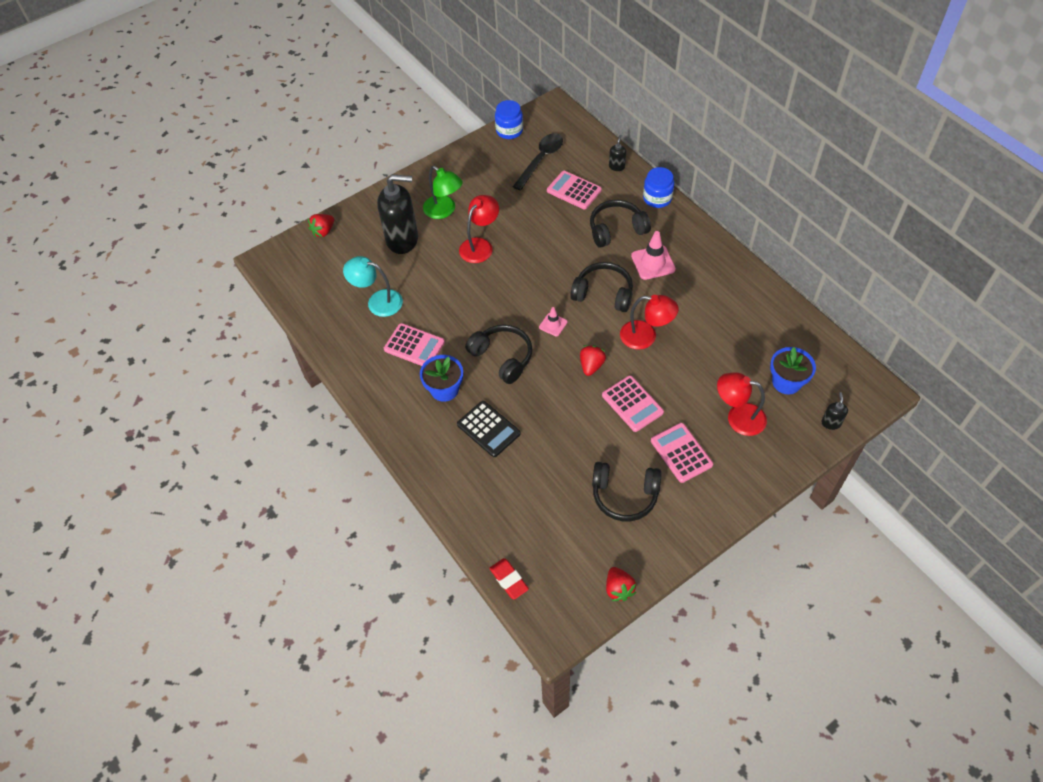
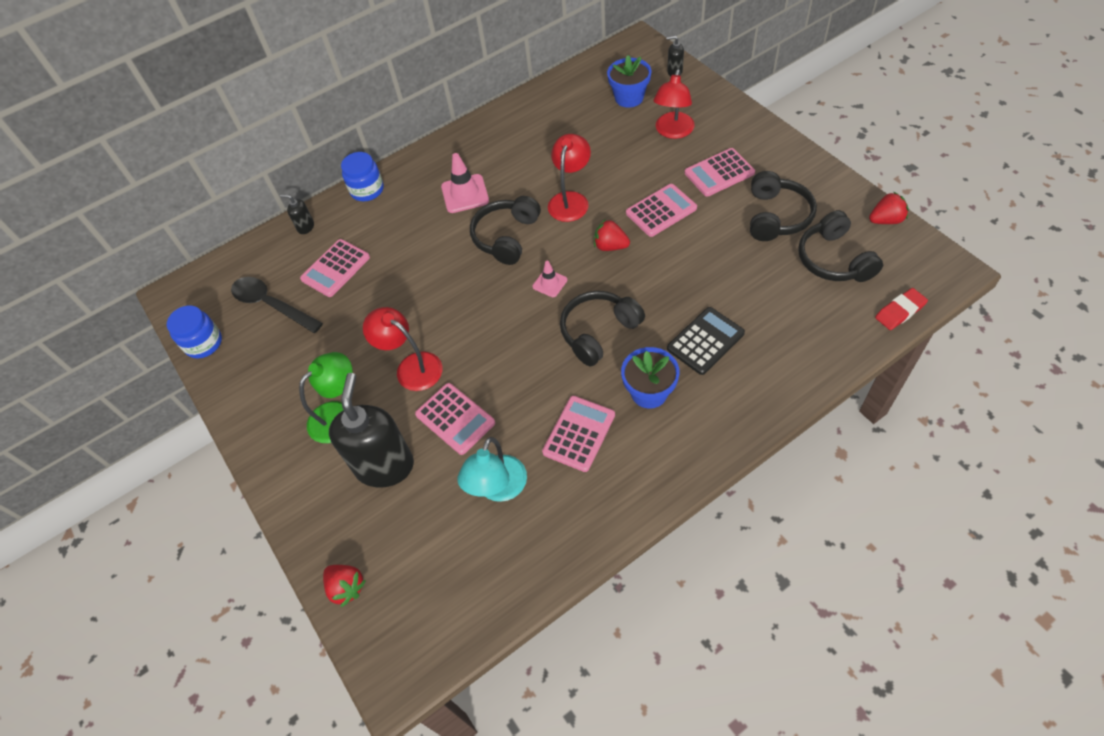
camera: 85 degrees left, 0 degrees up
black headphones [590,200,651,248] -> black headphones moved to [798,210,883,282]
none -> pink calculator [415,383,495,455]

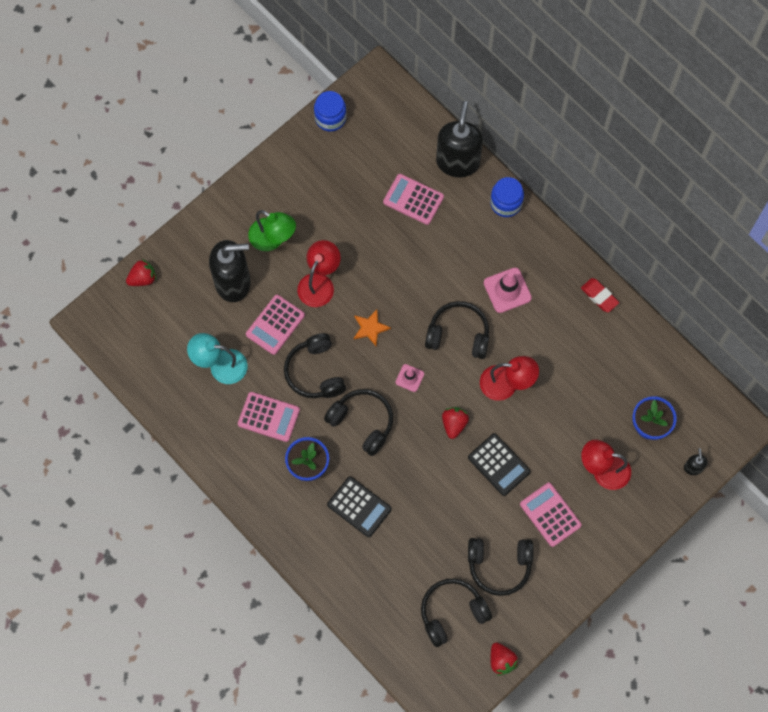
camera: 75 degrees right, 15 degrees up
black spoon [231,277,323,333] -> none
black soap dispenser [280,194,314,234] -> black soap dispenser [436,101,483,177], size x2.38
red strawberry [323,565,366,607] -> red strawberry turned 150 degrees counterclockwise [126,259,156,286]
pink calculator [626,184,697,237] -> black calculator [468,433,531,496]
red eraser [875,288,928,330] -> red eraser moved to [581,278,619,312]
none -> black headphones [284,333,346,398]
none -> orange star [354,310,391,346]

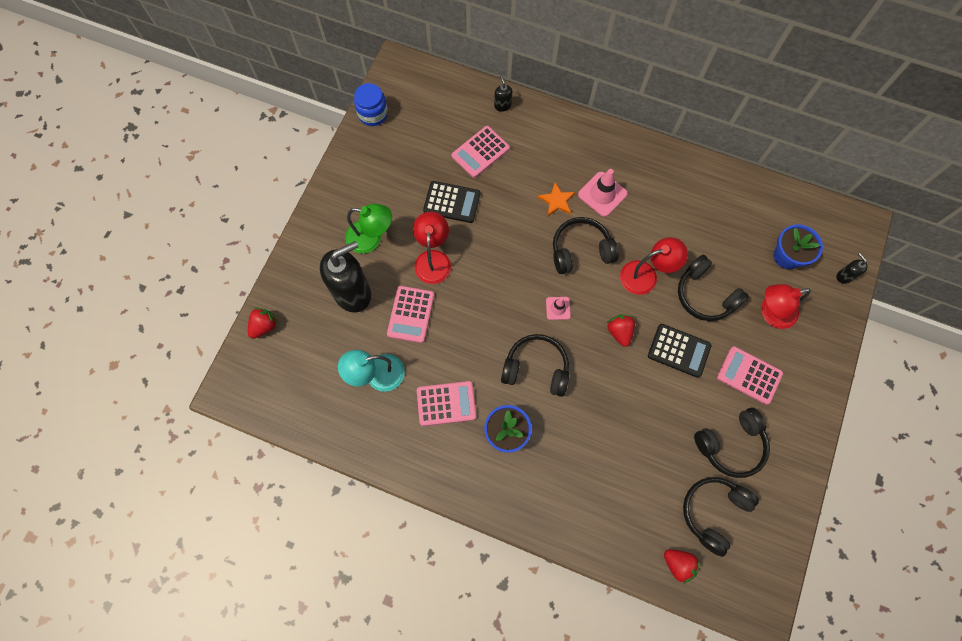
camera: 25 degrees left, 0 degrees up
black headphones [284,333,346,398] -> black headphones moved to [678,255,749,321]
black calculator [327,476,392,537] -> black calculator moved to [423,181,480,223]
orange star [354,310,391,346] -> orange star moved to [538,182,575,216]
pink calculator [383,174,444,225] -> pink calculator turned 45 degrees counterclockwise [452,126,510,178]
black soap dispenser [436,101,483,177] -> black soap dispenser [494,75,512,112], size x0.42
blue jar [490,177,524,217] -> none
red strawberry [490,642,518,676] -> red strawberry moved to [664,549,700,584]
red eraser [581,278,619,312] -> none

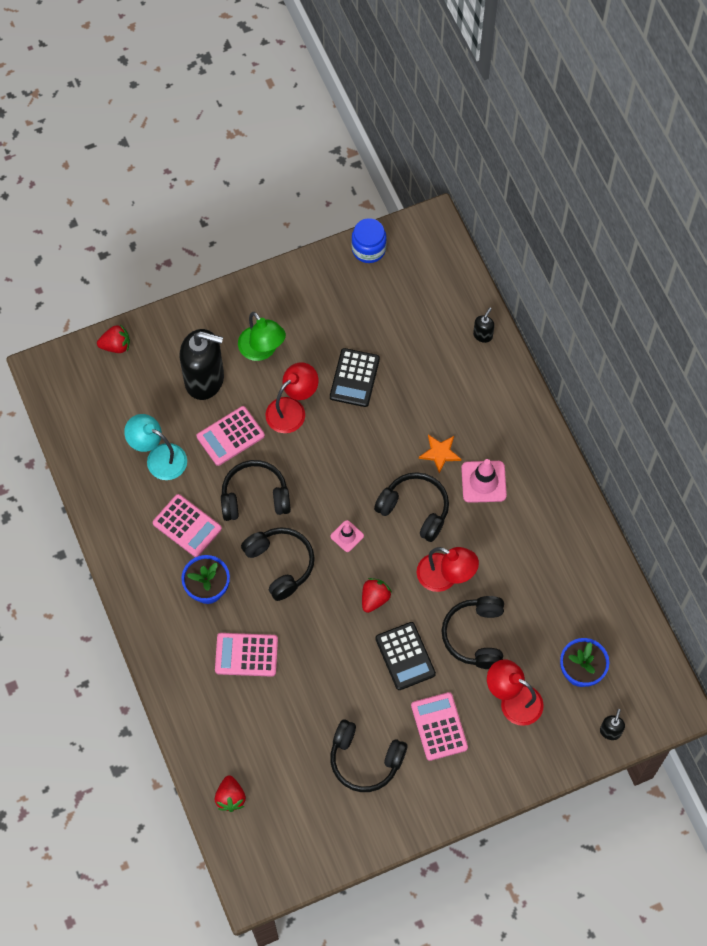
camera: 45 degrees right, 5 degrees down
black calculator [423,181,480,223] -> black calculator turned 45 degrees clockwise [330,348,380,407]
pink calculator [452,126,510,178] -> pink calculator moved to [215,633,278,677]
black headphones [683,477,759,557] -> black headphones moved to [221,460,291,521]

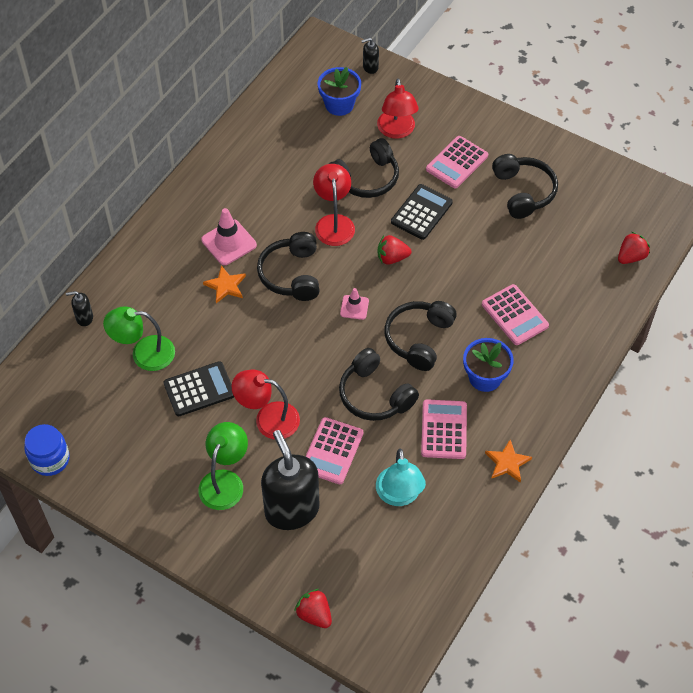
camera: 125 degrees left, 10 degrees down
pink calculator [197,406,265,466] -> pink calculator turned 90 degrees clockwise [305,417,363,484]
none -> green lamp [103,306,175,371]
none -> orange star [485,440,532,483]

